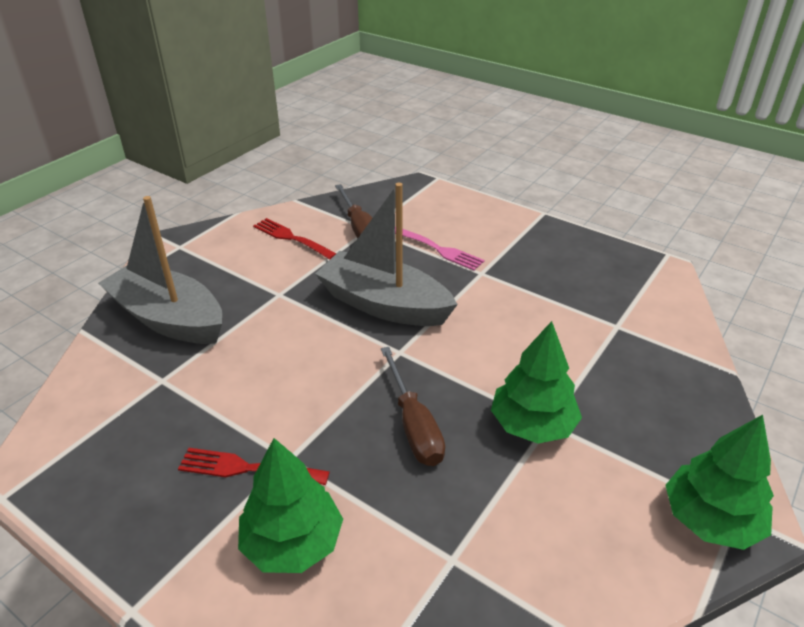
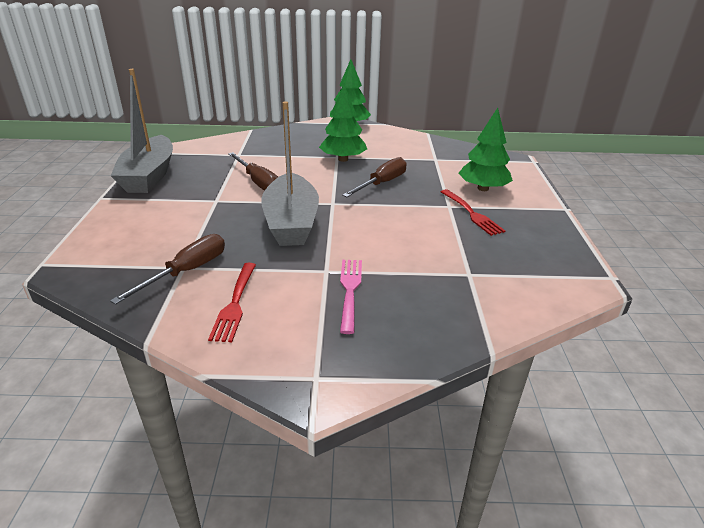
camera: 125 degrees left, 5 degrees down
grey boat [98,196,222,344] -> grey boat moved to [111,69,173,193]
pink fork [395,227,485,271] -> pink fork moved to [340,260,362,334]
none -> brown screwdriver [228,152,278,190]

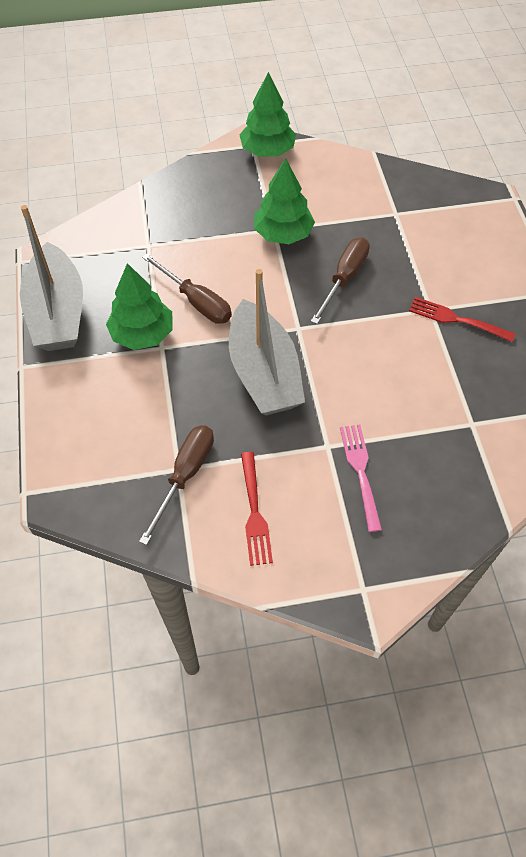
camera: 10 degrees left, 25 degrees up
red fork [441,189,505,236] -> red fork turned 150 degrees clockwise [409,297,515,342]
green tree [458,108,513,191] -> green tree moved to [106,263,173,350]

